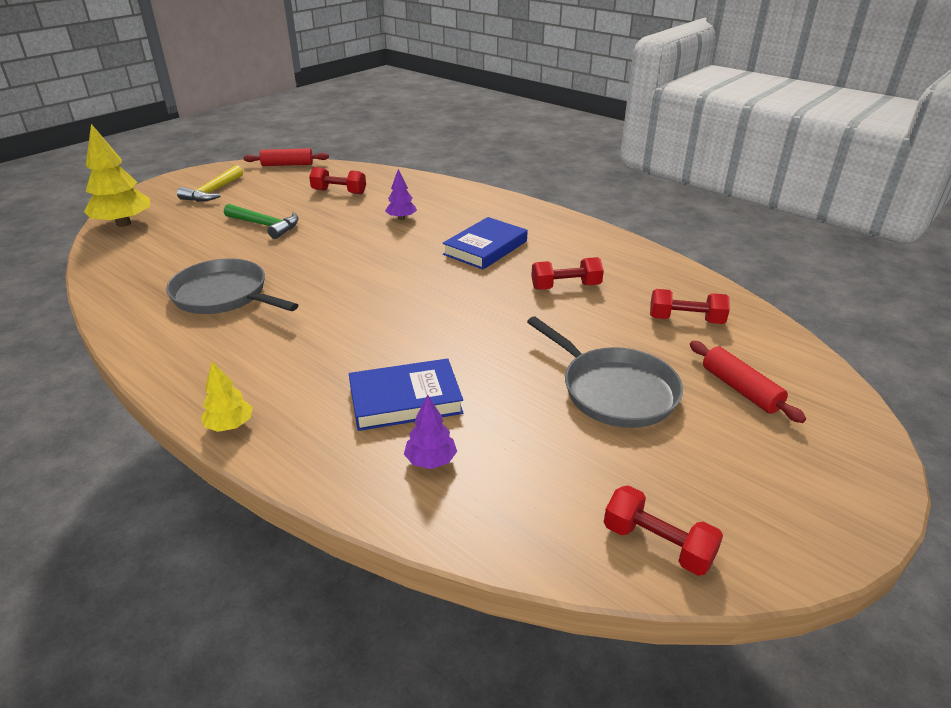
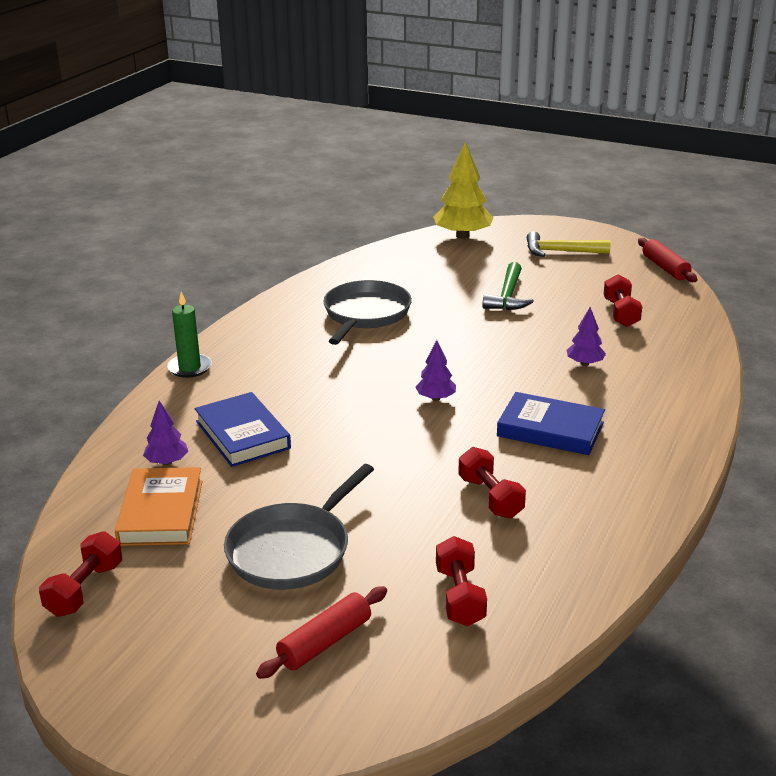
camera: 75 degrees right, 5 degrees down
yellow tree [201,361,253,432] -> green candle [167,292,212,378]
none -> orange book [115,467,203,546]
none -> purple tree [415,340,456,401]

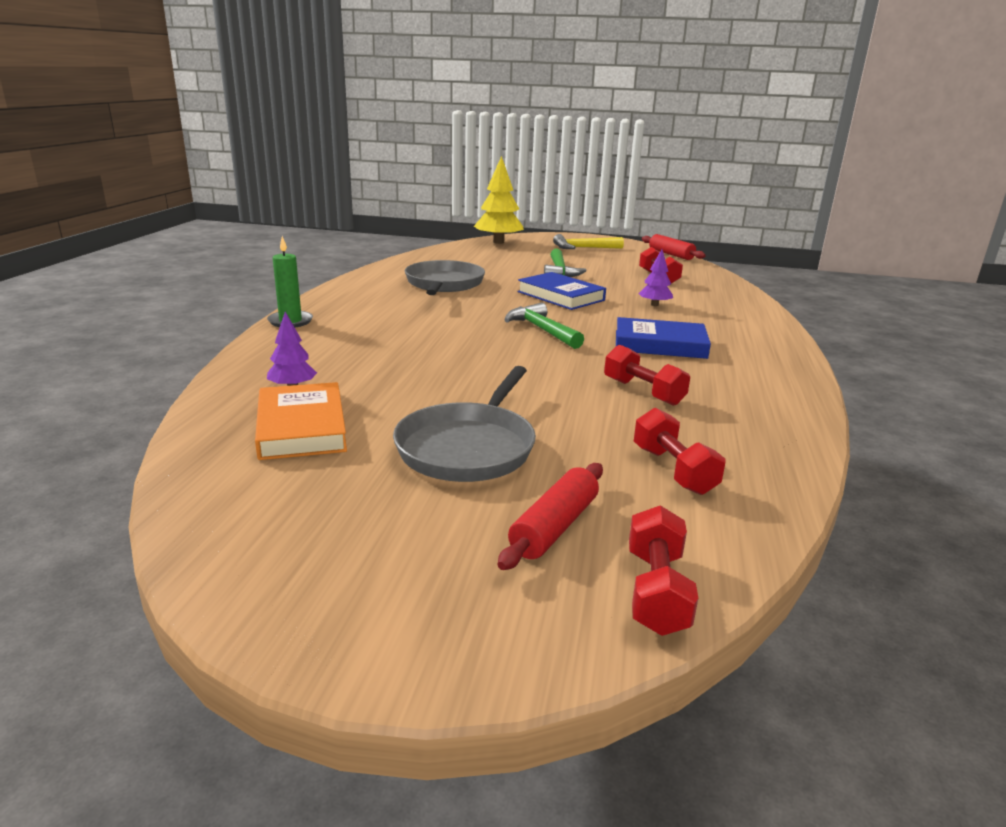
camera: 15 degrees left, 5 degrees down
red dumbbell [39,531,122,617] -> red dumbbell moved to [629,505,698,636]
blue book [195,392,291,467] -> blue book moved to [518,272,606,310]
purple tree [415,340,456,401] -> green hammer [505,302,584,349]

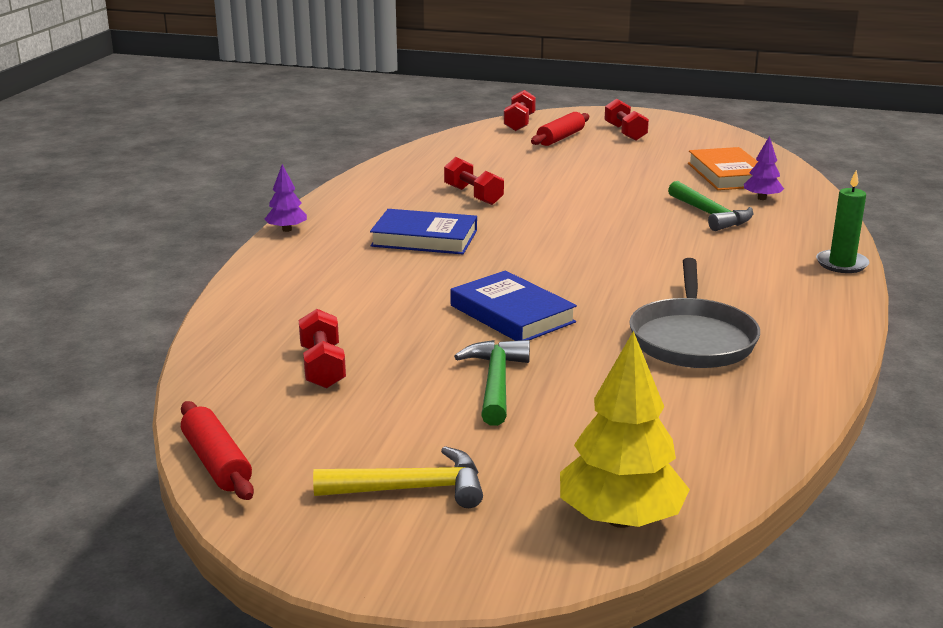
camera: 175 degrees left, 0 degrees up
grey pan [393,366,536,482] -> none
green hammer [505,302,584,349] -> green hammer moved to [668,181,753,231]
red dumbbell [634,408,725,495] -> red dumbbell moved to [604,99,649,141]
purple tree [638,249,673,306] -> purple tree moved to [265,164,307,232]

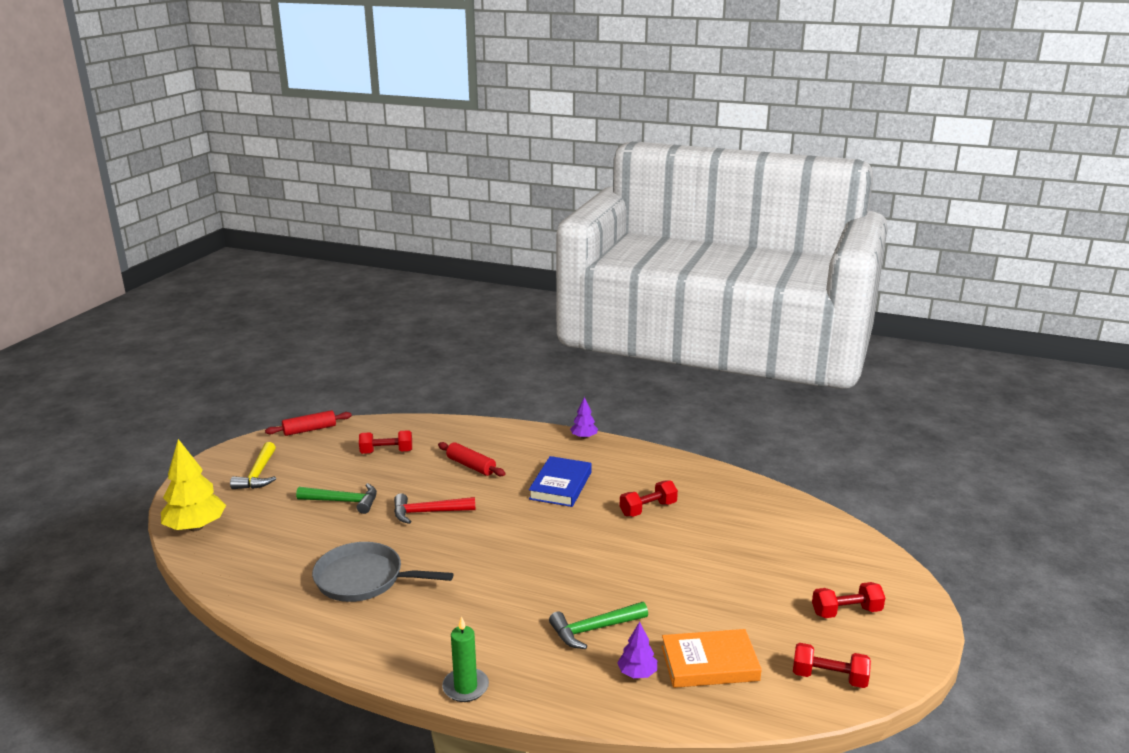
camera: 95 degrees right, 0 degrees up
blue book [450,270,577,341] -> red hammer [394,493,476,524]
red dumbbell [504,90,536,131] -> red dumbbell moved to [793,643,871,688]
red rolling pin [531,112,589,146] -> red rolling pin moved to [438,442,505,476]

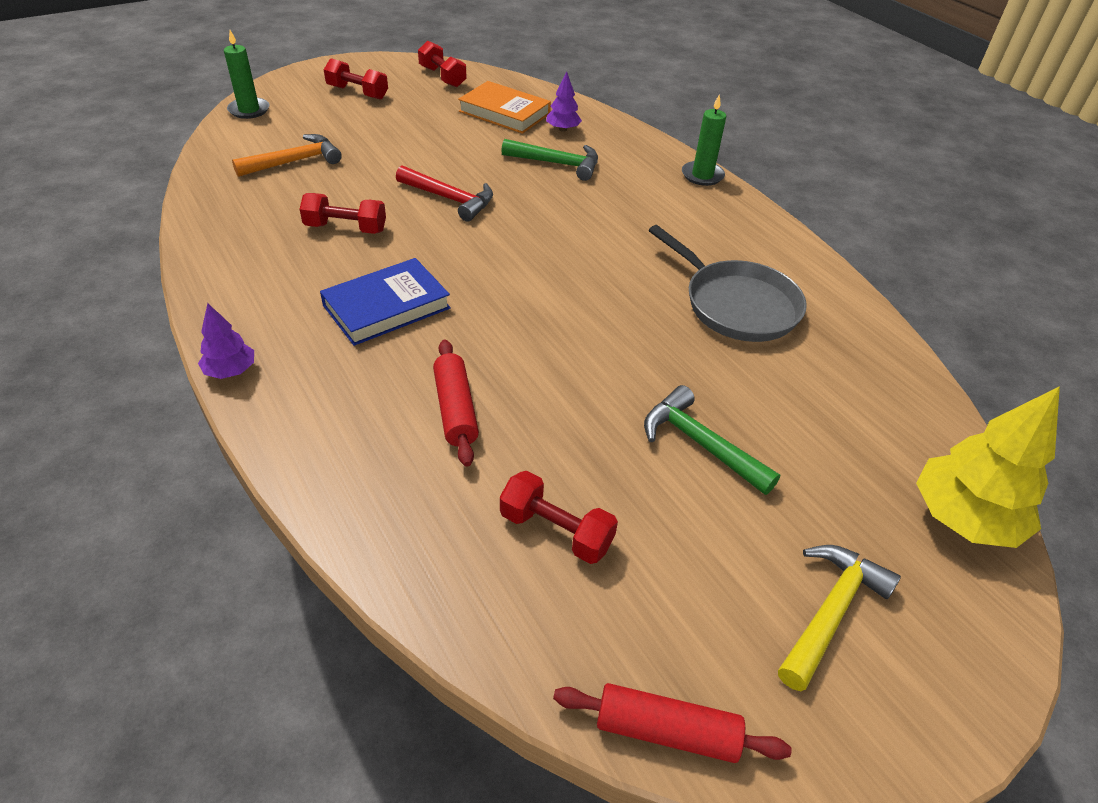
camera: 145 degrees left, 20 degrees up
red hammer [394,493,476,524] -> red hammer moved to [396,166,493,222]
none -> green candle [224,30,269,119]
none -> orange hammer [232,134,342,177]

